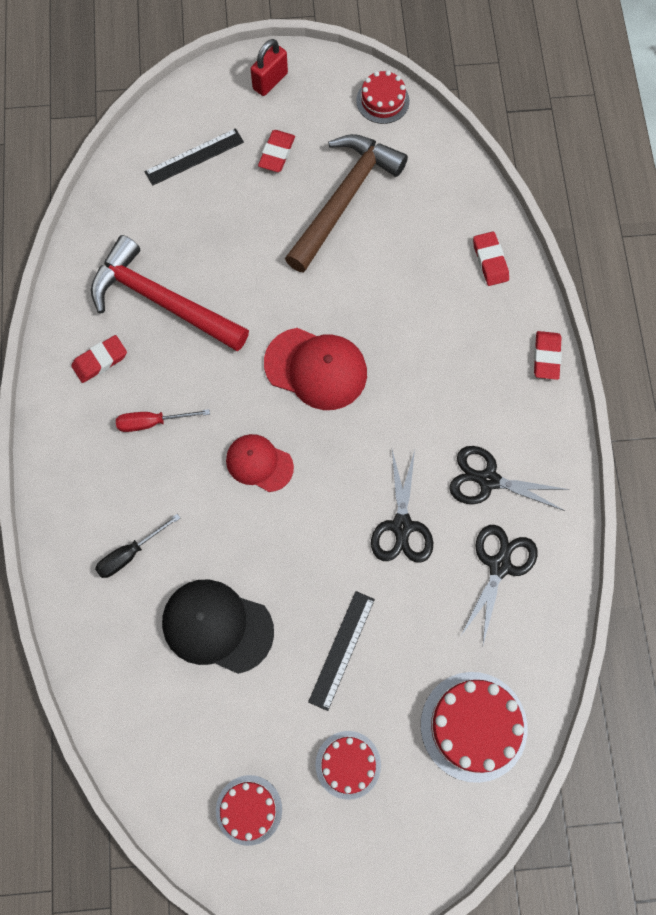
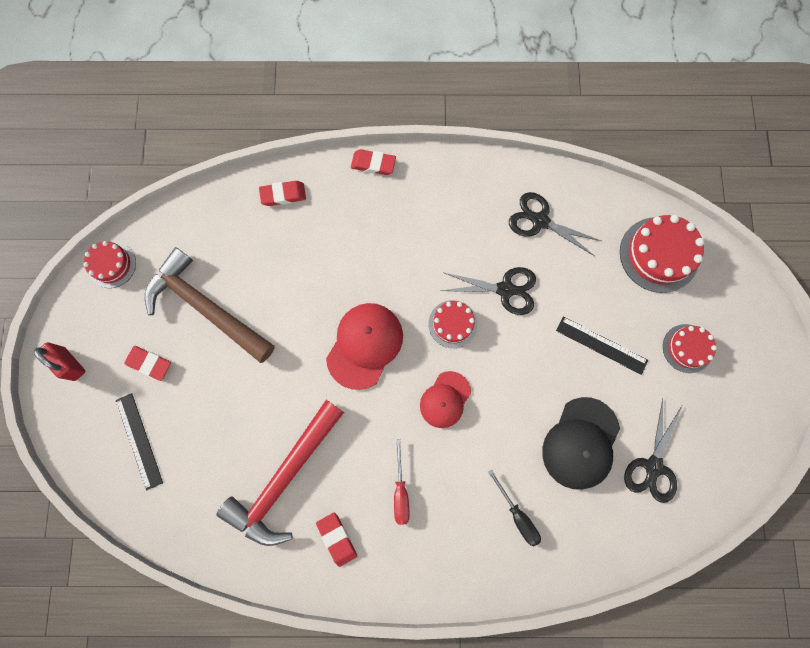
camera: 85 degrees left, 5 degrees up
red cake [216,775,282,846] -> red cake moved to [428,300,478,348]
black scissors [449,446,570,511] -> black scissors moved to [624,399,682,503]

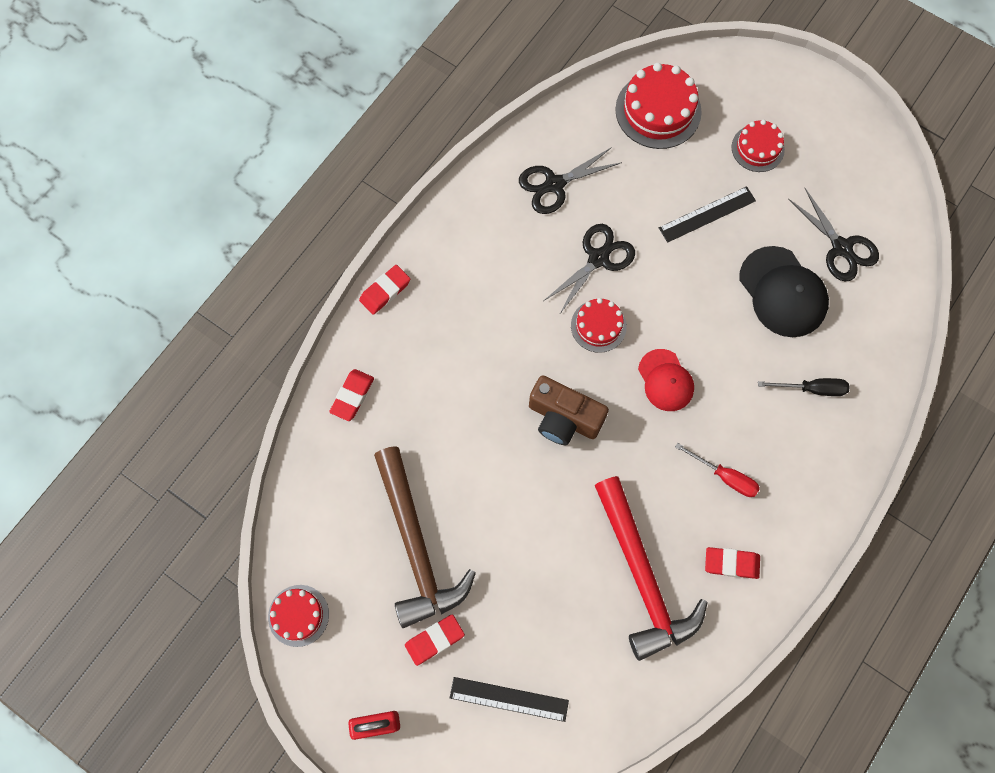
camera: 55 degrees left, 5 degrees down
brown hammer [145,247,275,363] -> brown hammer turned 90 degrees counterclockwise [374,446,476,628]
red cap [326,303,403,390] -> brown camera [529,375,609,445]

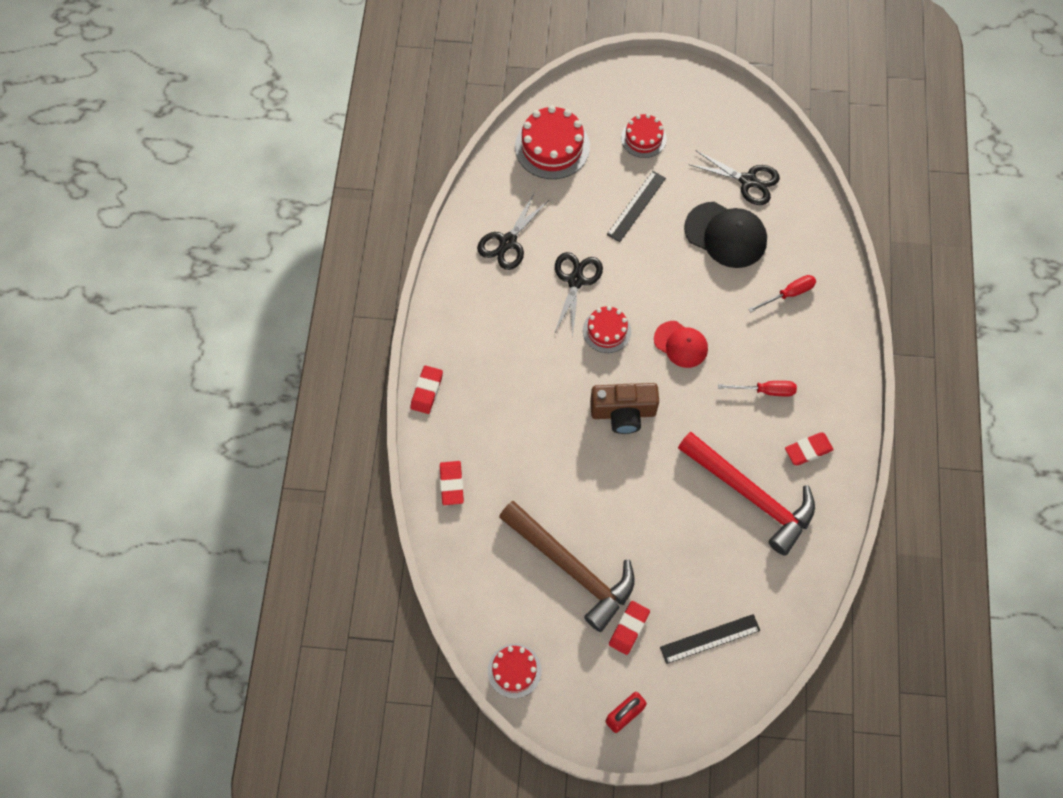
camera: 30 degrees left, 5 degrees down
black screwdriver [758,378,850,396] -> red screwdriver [748,275,816,313]

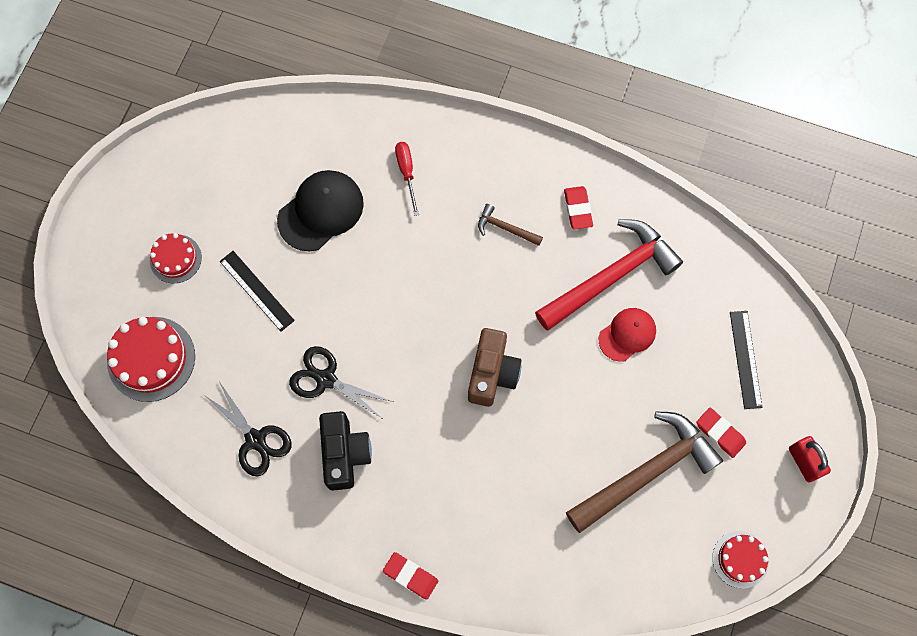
camera: 75 degrees left, 5 degrees up
red eraser [440,461,464,505] -> none
red cake [583,306,631,353] -> none
red cap [654,321,708,368] -> red cap moved to [599,308,656,362]
black scissors [688,150,780,205] -> none
red screwdriver [718,381,797,396] -> brown hammer [478,204,543,246]
none -> black camera [319,411,372,491]

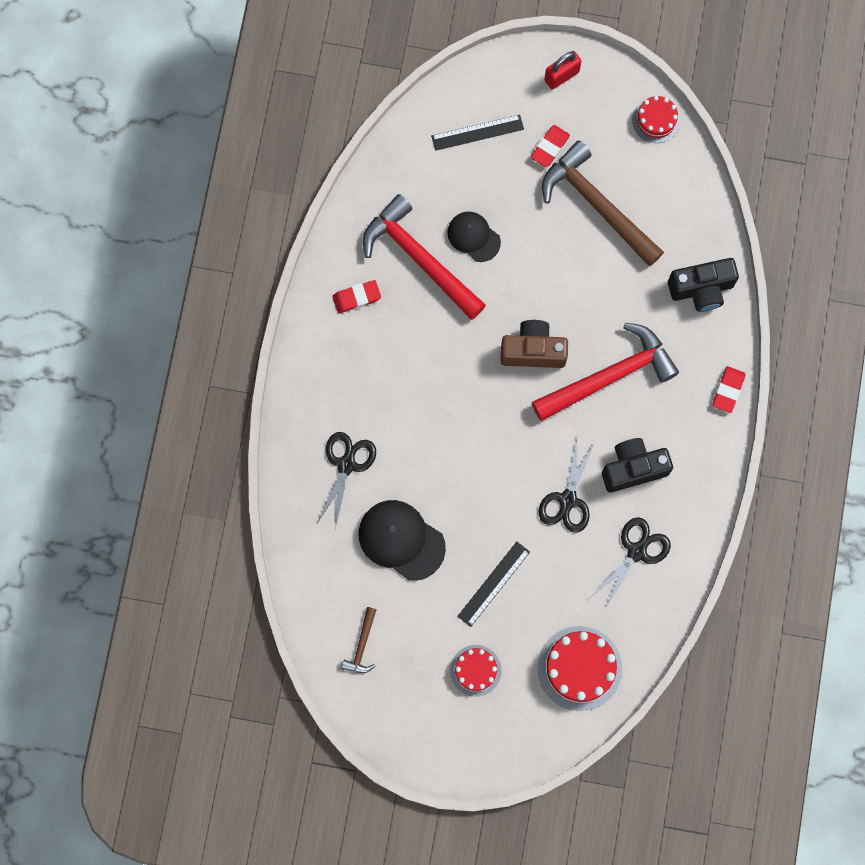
camera: 100 degrees left, 5 degrees up
red screwdriver [395,142,419,216] -> black scissors [316,432,376,529]
brown hammer [478,204,543,246] -> brown hammer moved to [341,607,376,673]
red cap [599,308,656,362] -> black cap [447,212,501,262]
none -> red hammer [532,323,679,421]
none -> black camera [668,258,739,312]

